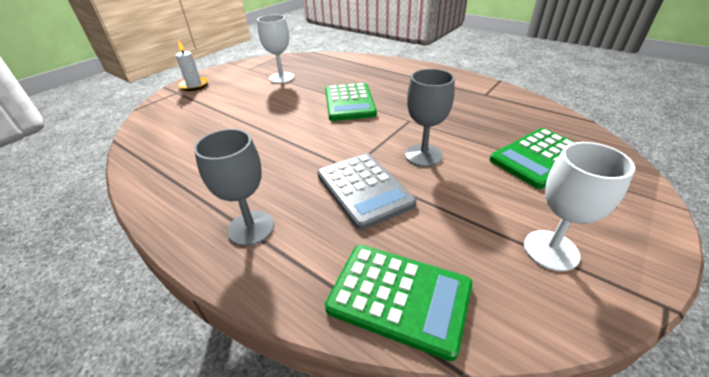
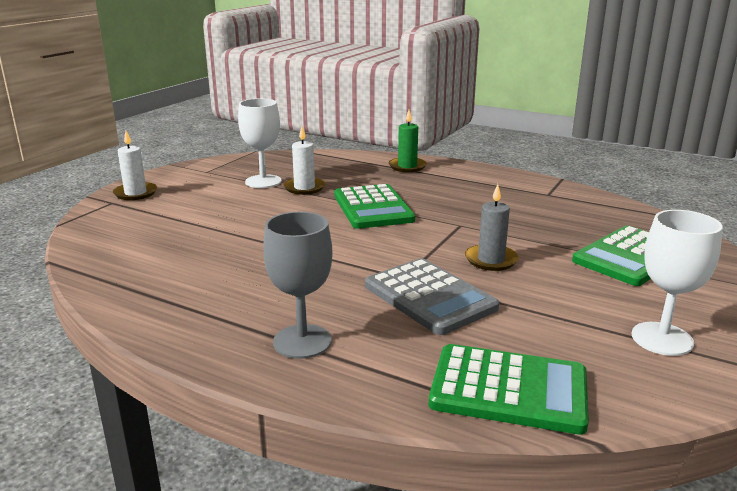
camera: 10 degrees left, 15 degrees down
grey goblet [405,69,455,167] -> grey candle [465,184,519,271]
none -> white candle [284,127,325,195]
none -> green candle [389,110,427,172]

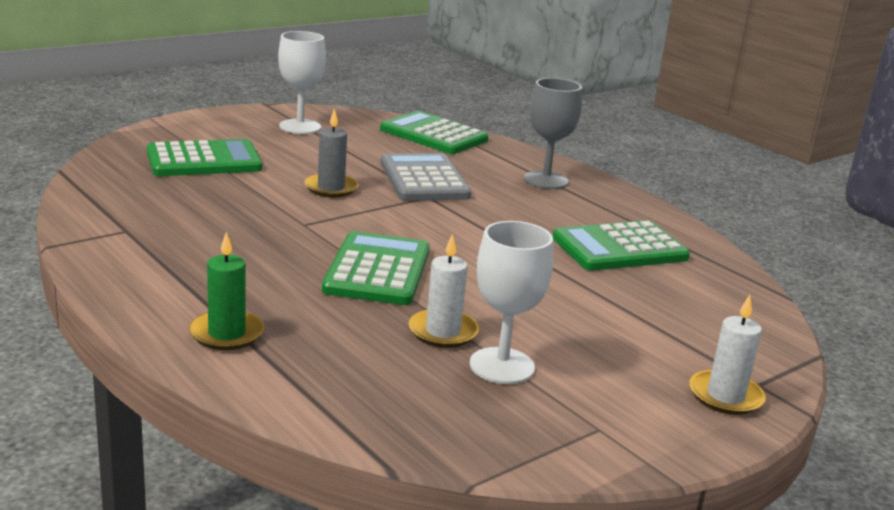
camera: 160 degrees left, 0 degrees up
none -> green calculator [553,220,690,271]

